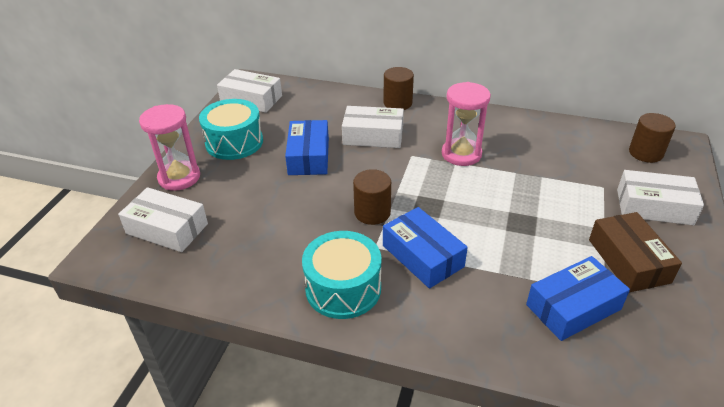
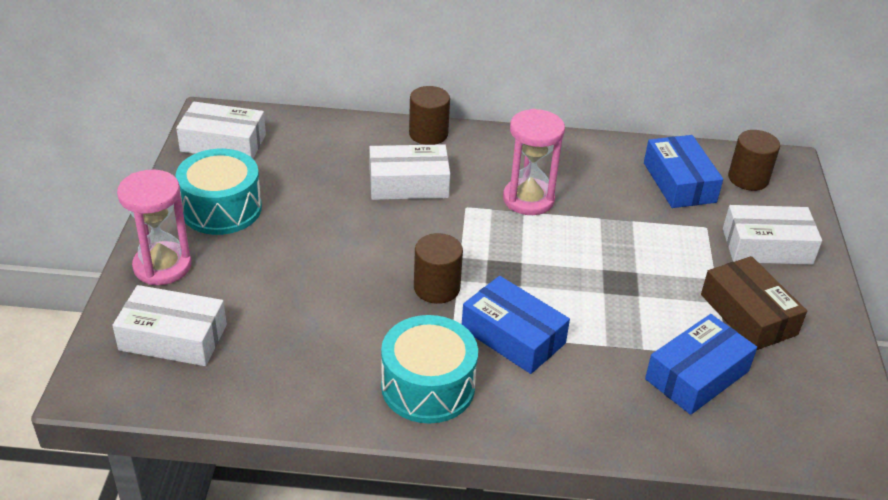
camera: 15 degrees left, 0 degrees up
blue box [285,120,329,175] -> blue box moved to [644,135,723,208]

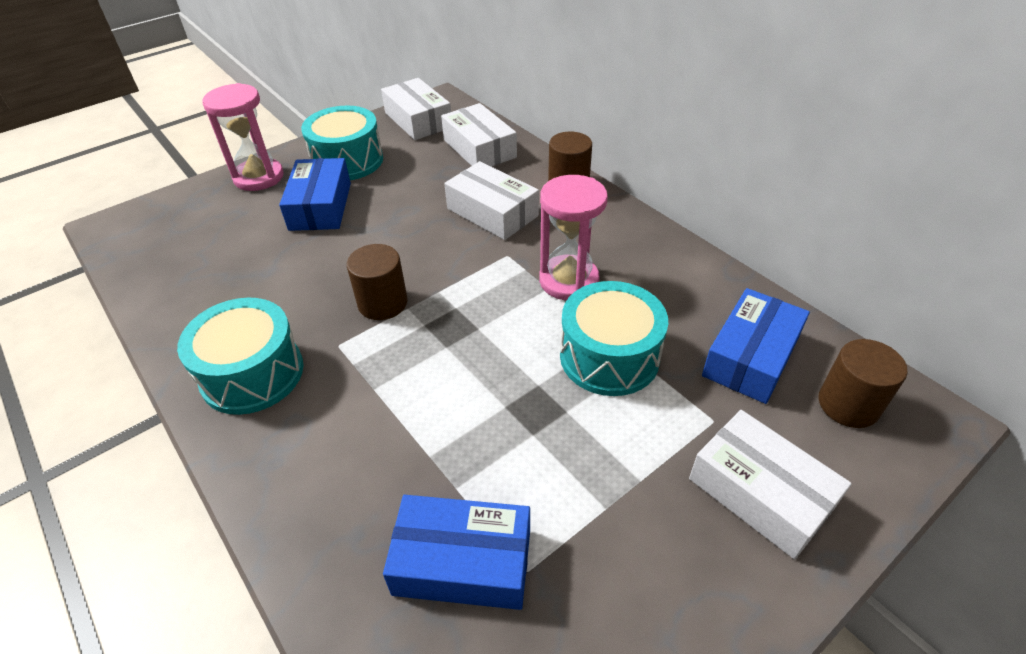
camera: 50 degrees right, 5 degrees up
white box [112,285,227,366] -> white box moved to [441,103,517,167]
blue box [462,276,570,374] -> blue box moved to [279,158,351,231]
brown box [701,256,807,350] -> none
none -> turquoise drum [560,281,668,396]

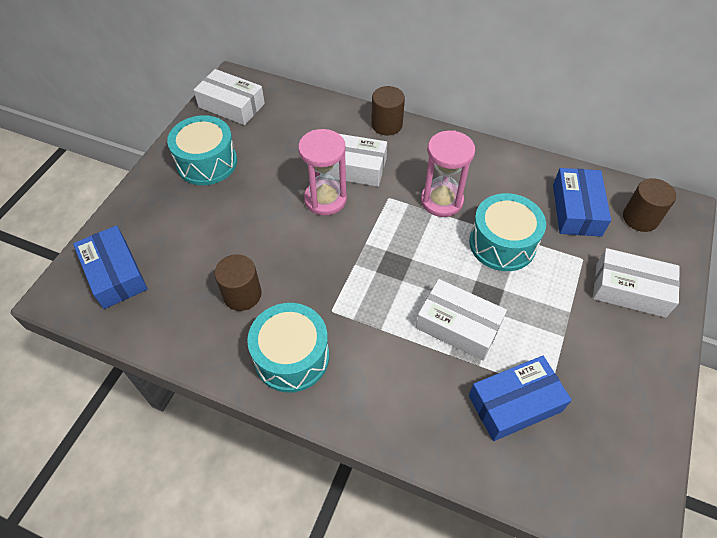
camera: 30 degrees left, 10 degrees up
pink hourglass [202,83,284,191] -> pink hourglass moved to [298,129,347,215]
blue box [279,158,351,231] -> blue box moved to [73,225,148,309]
brown cylinder [347,244,408,320] -> brown cylinder moved to [214,254,262,311]
white box [441,103,517,167] -> white box moved to [416,279,507,361]

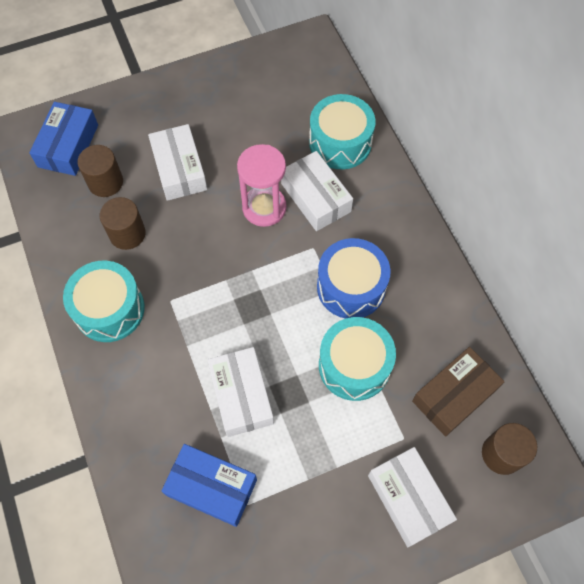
camera: 45 degrees right, 10 degrees up
turquoise drum [167,115,237,185] -> turquoise drum moved to [309,94,375,169]
white box [194,69,265,125] -> white box moved to [148,124,207,201]
brown cylinder [371,86,405,135] -> brown cylinder moved to [78,145,123,197]
pink hourglass [421,130,475,217] -> blue drum [317,238,390,319]
blue box [553,168,611,237] -> brown box [412,347,505,437]

